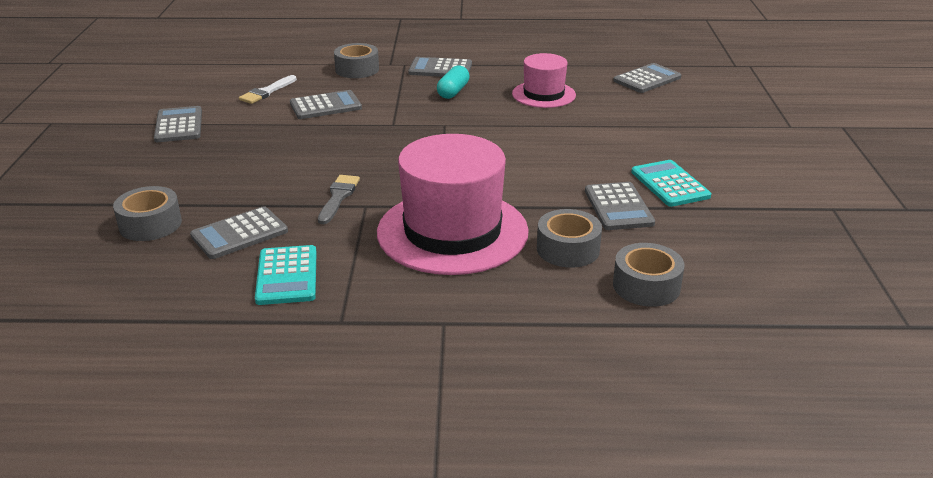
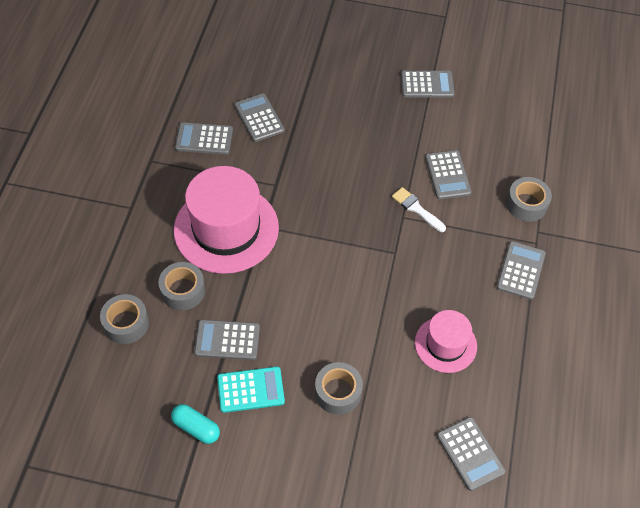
camera: 100 degrees right, 25 degrees up
grey tape [113,186,182,241] -> grey tape moved to [315,362,363,415]
white brush [239,75,297,104] -> white brush moved to [392,187,446,232]
turquoise calculator [255,245,316,305] -> grey calculator [175,122,233,155]
grey brush [318,175,360,224] -> none
turquoise capsule [437,65,470,99] -> turquoise capsule moved to [171,404,220,444]

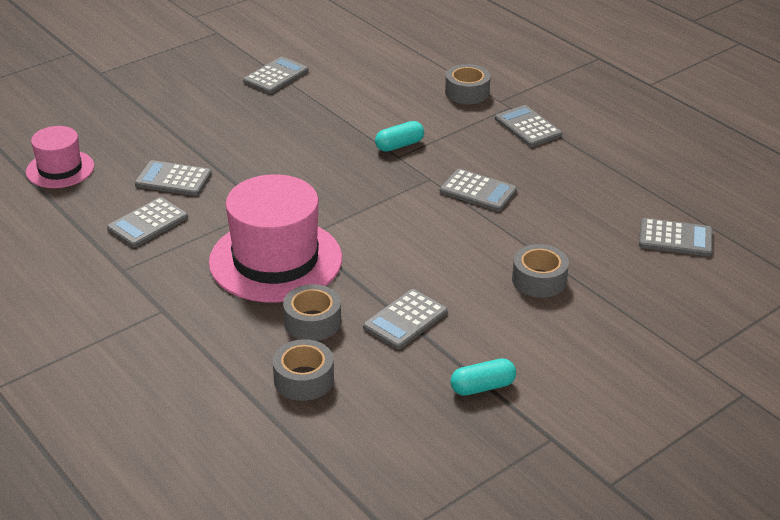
camera: 50 degrees left, 20 degrees down
turquoise calculator [217,367,285,413] -> none
white brush [392,187,446,232] -> turquoise capsule [375,121,424,152]
pink hat [415,310,477,373] -> pink hat moved to [26,126,94,188]
grey calculator [425,150,472,199] -> grey calculator moved to [440,169,517,211]

